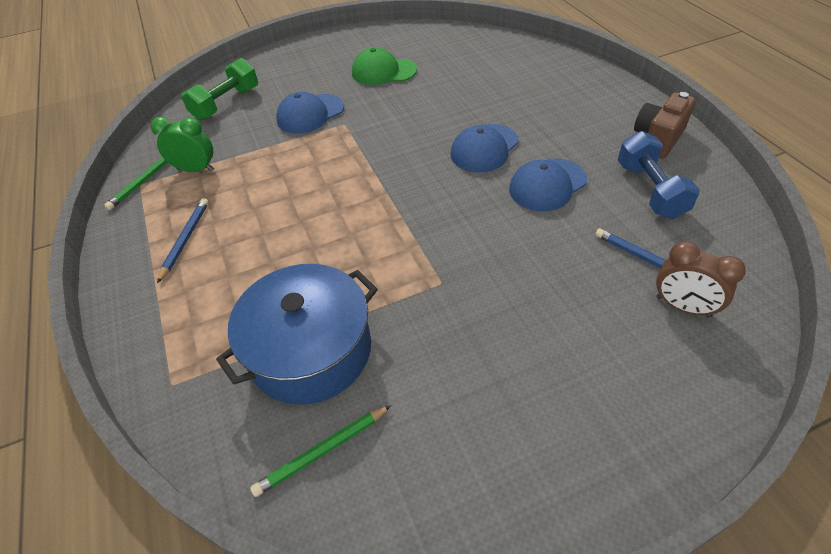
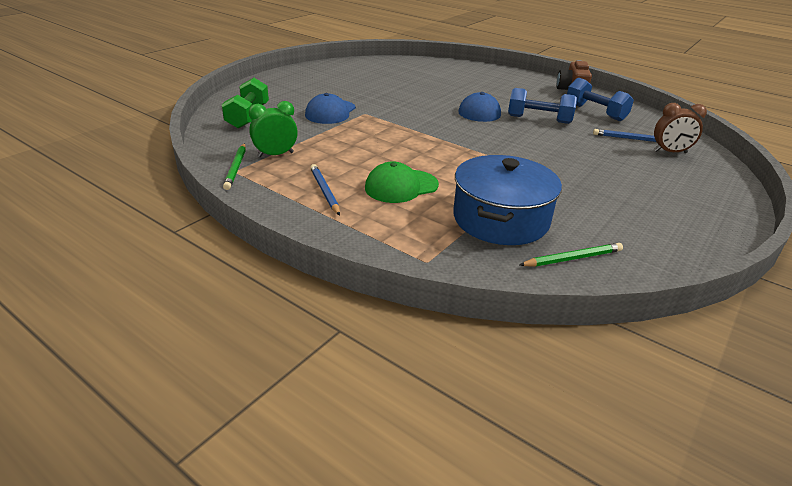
camera: 35 degrees left, 15 degrees down
green pencil [250,405,391,497] -> green pencil turned 135 degrees counterclockwise [519,243,623,267]
green cap [352,47,417,85] -> green cap moved to [365,162,439,203]
blue cap [509,158,588,212] -> blue dumbbell [508,88,577,124]

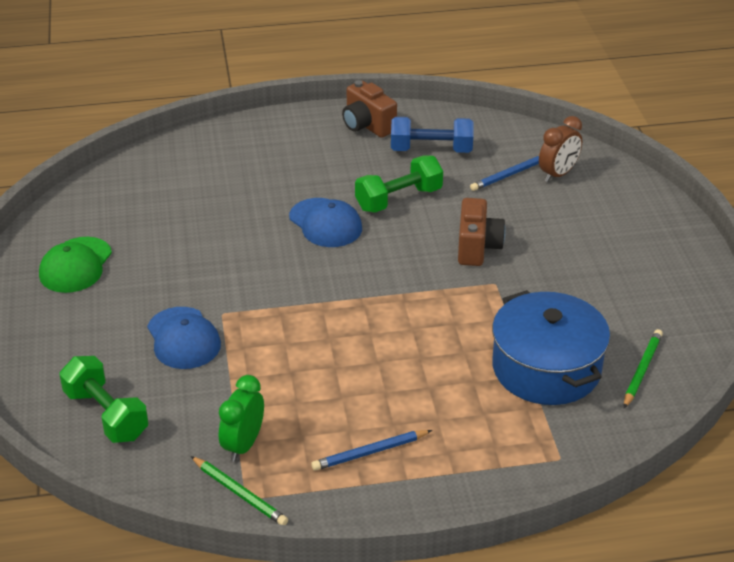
camera: 45 degrees left, 5 degrees up
blue pencil [310,164,340,215] -> blue pencil turned 45 degrees counterclockwise [311,430,432,471]
green cap [365,162,439,203] -> green cap moved to [39,237,112,293]
blue dumbbell [508,88,577,124] -> green dumbbell [355,155,443,213]
none -> brown camera [458,198,506,266]

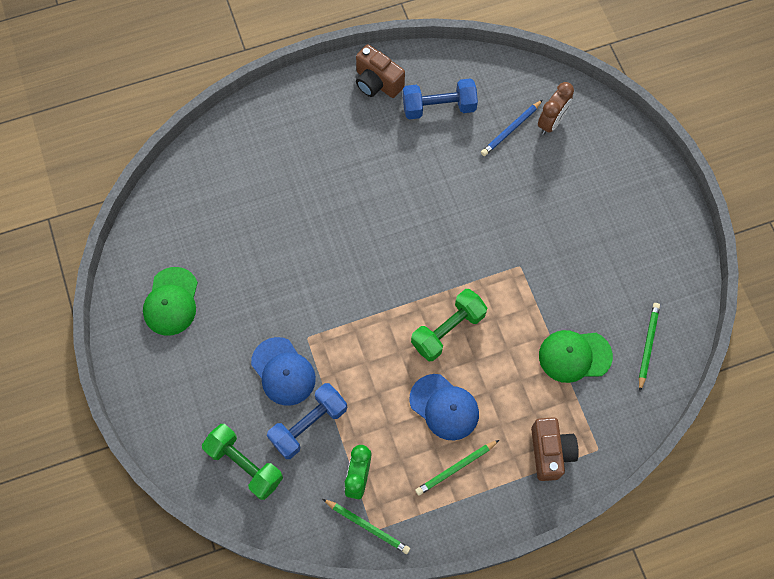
camera: 10 degrees left, 30 degrees up
blue cap [289,198,362,247] -> blue cap moved to [410,374,479,440]
blue pencil [311,430,432,471] -> green pencil [415,440,499,495]
green dumbbell [355,155,443,213] -> green dumbbell moved to [411,289,487,361]
brown camera [458,198,506,266] -> brown camera moved to [531,417,579,481]
blue pot [492,290,610,405] -> green cap [539,330,613,383]
none -> blue dumbbell [267,383,347,459]

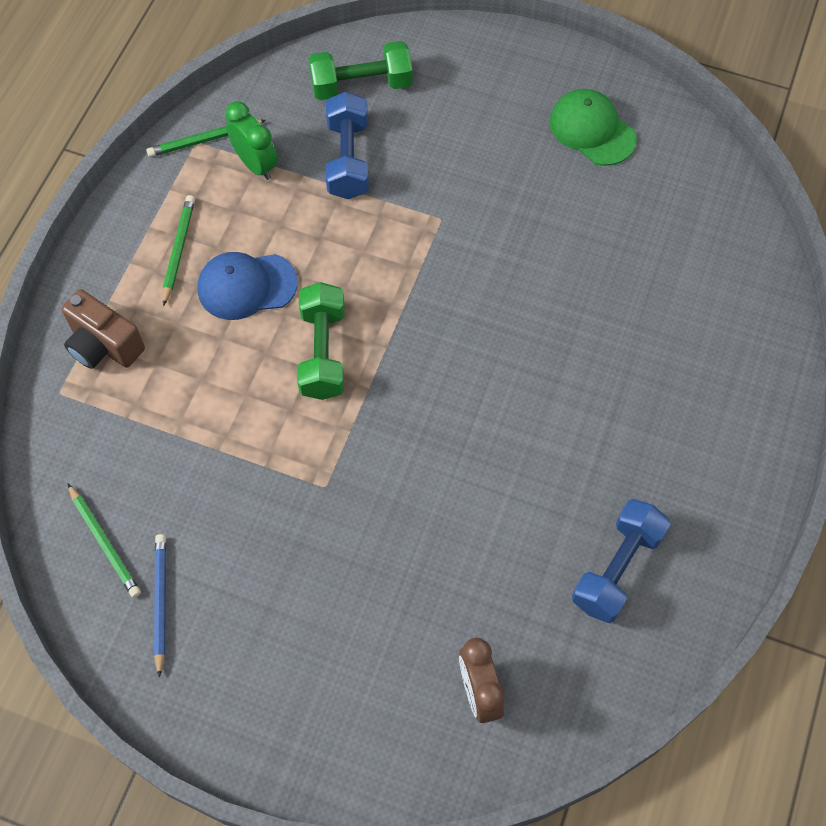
camera: 130 degrees right, 5 degrees down
blue cap [251,337,316,406] -> none
brown camera [356,44,405,98] -> none
blue pencil [481,100,543,156] -> blue pencil moved to [154,534,166,678]
green cap [539,330,613,383] -> none

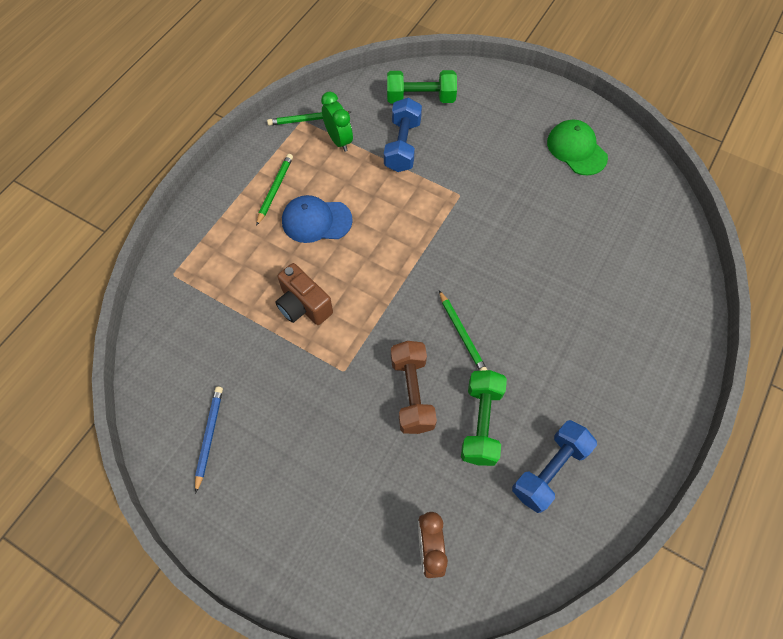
camera: 10 degrees right, 0 degrees up
brown camera [62,289,145,369] -> brown camera moved to [275,263,333,325]
green pencil [67,483,141,598] -> green pencil moved to [439,290,487,371]
green dumbbell [297,282,344,400] -> green dumbbell moved to [461,370,507,466]
none -> brown dumbbell [391,341,437,434]

